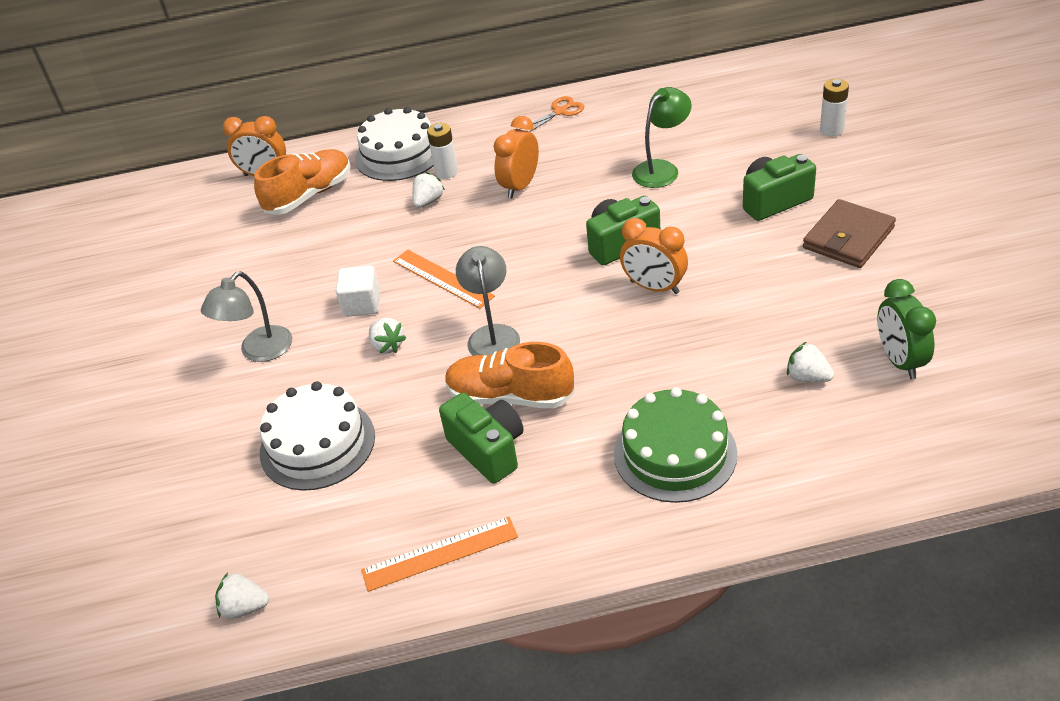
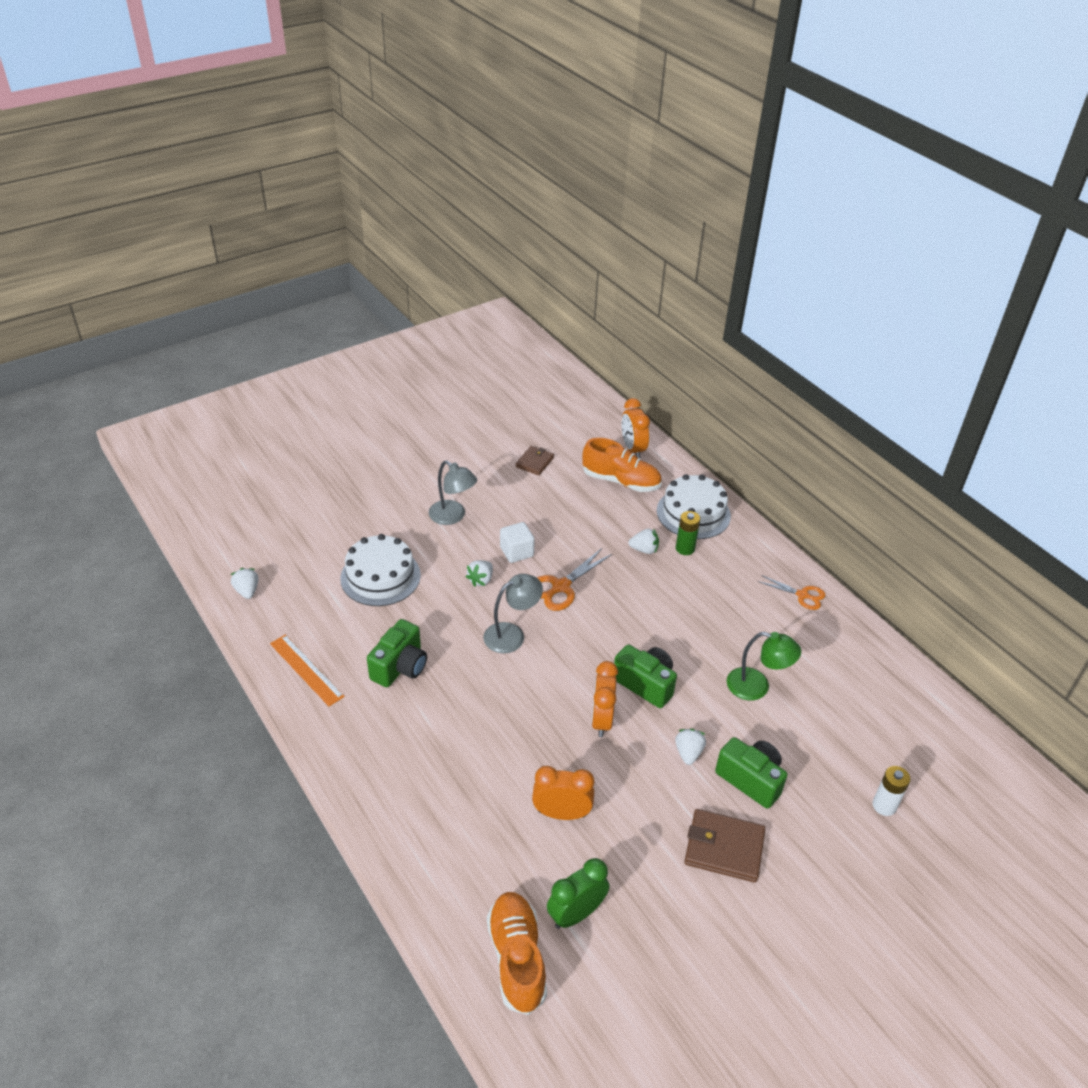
camera: 60 degrees right, 0 degrees up
grey lamp [201,271,292,362] -> grey lamp turned 150 degrees counterclockwise [429,460,477,525]
orange ruler [393,250,495,309] -> orange scissors [537,548,612,611]
white battery [427,123,458,179] -> green battery [676,511,700,555]
orange shoe [445,342,575,408] -> orange shoe moved to [487,892,547,1015]
orange clock [494,116,539,198] -> orange clock moved to [532,766,594,820]
green cake [614,387,737,503] -> none
white strawberry [787,342,834,382] -> white strawberry moved to [675,729,706,765]
none -> brown wallet [516,446,554,475]

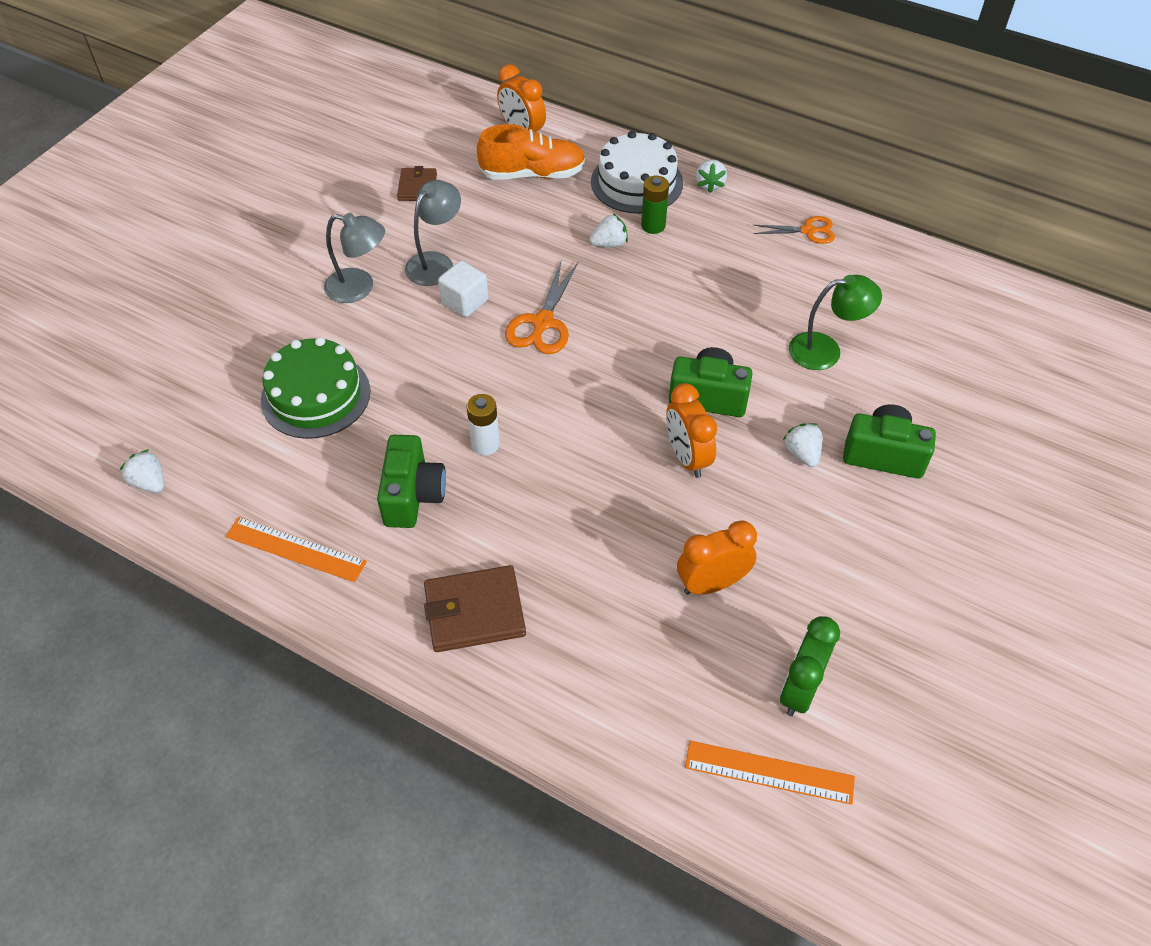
camera: 25 degrees left, 10 degrees up
white cake [340,534,421,606] -> green cake [261,337,370,439]
white strawberry [466,560,493,587] -> white strawberry moved to [696,159,727,193]
grey lamp [483,574,543,654] -> grey lamp moved to [405,180,461,286]
orange shoe [487,892,547,1015] -> orange ruler [685,741,855,805]
brown wallet [685,809,766,883] -> brown wallet moved to [424,565,526,652]
white battery [872,766,910,816] -> white battery moved to [466,394,500,455]

